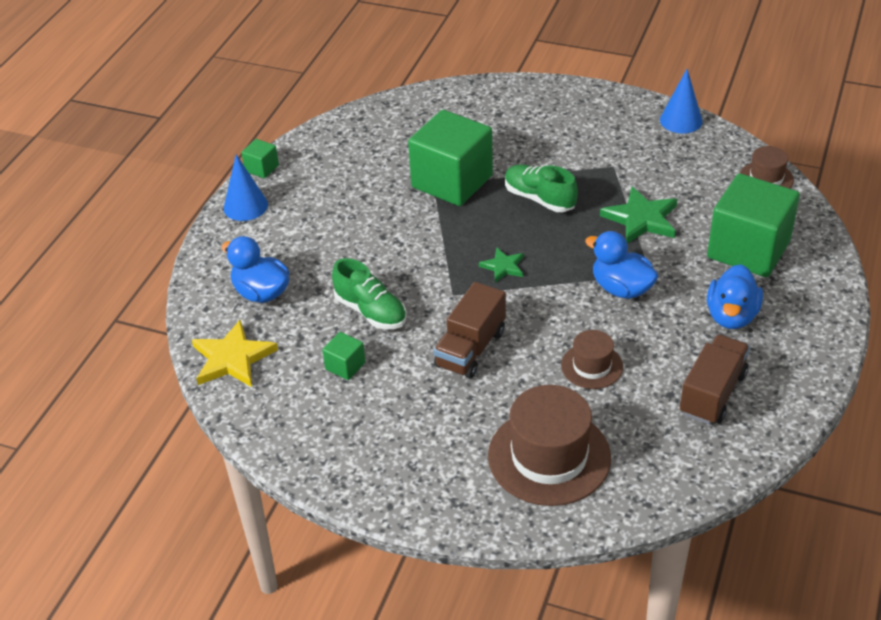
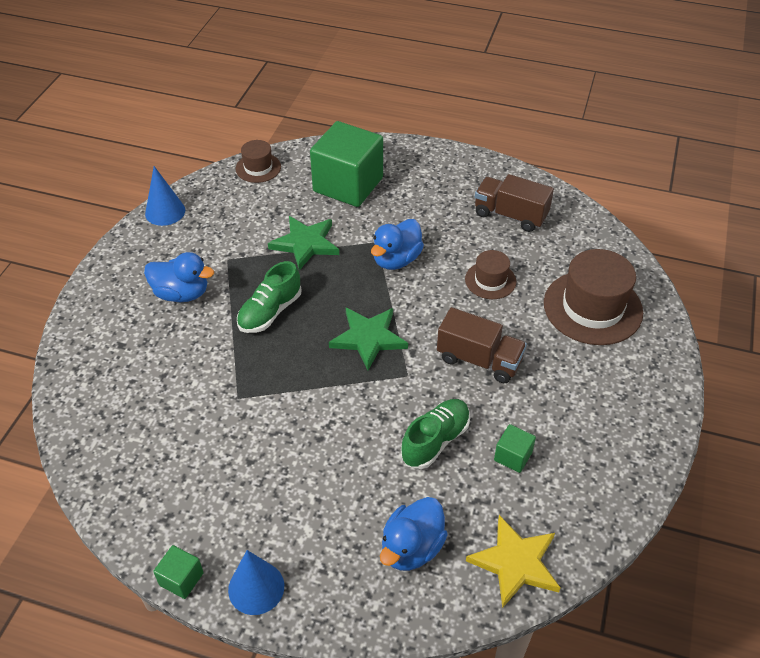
camera: 95 degrees left, 5 degrees up
green cube [408,110,493,206] -> none
green star [479,247,524,283] -> green star [329,308,408,370], size x1.75
blue duck [707,264,763,329] -> blue duck moved to [144,252,214,302]

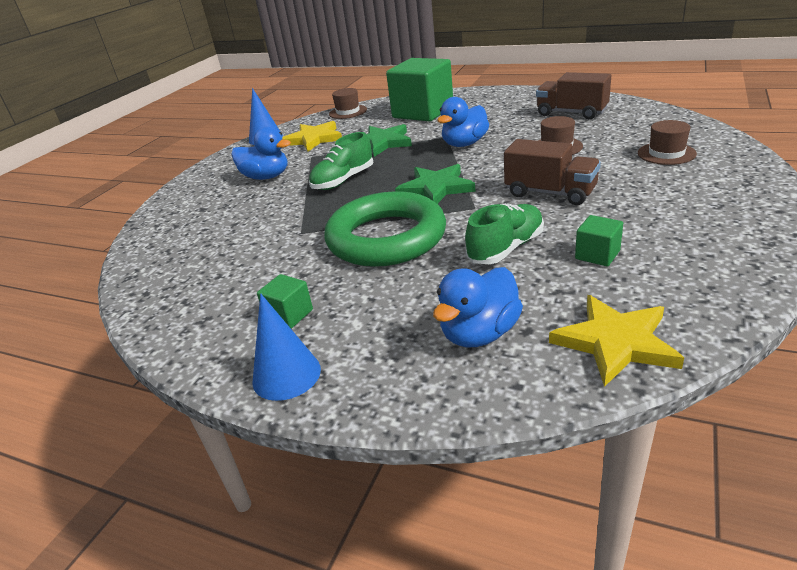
camera: 10 degrees right, 15 degrees down
green cube [153,545,204,599] -> green cube moved to [257,274,313,329]
brown hat [544,249,643,345] -> brown hat [638,120,697,165], size x0.54
none -> yellow star [282,121,342,152]
none -> green ring [324,191,446,267]

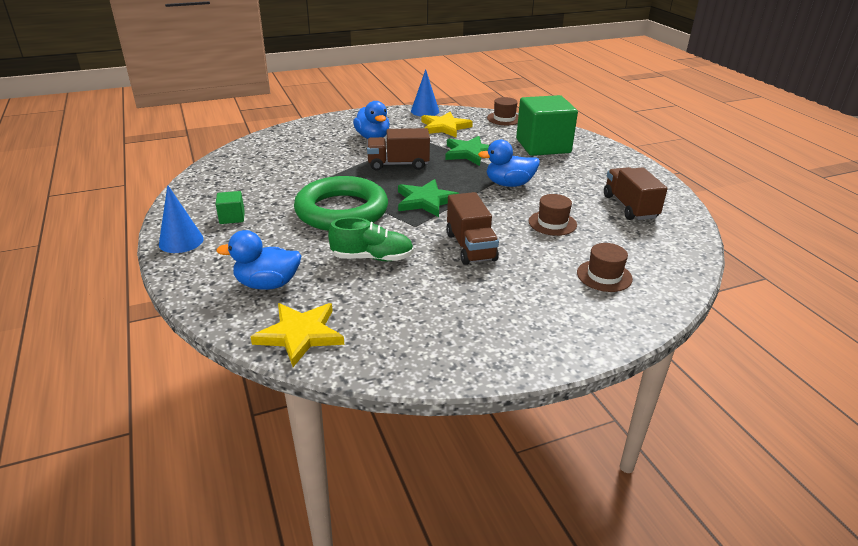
camera: 40 degrees right, 0 degrees up
green shoe [309,132,373,190] -> brown truck [367,128,430,171]
green cube [575,215,623,266] -> none

